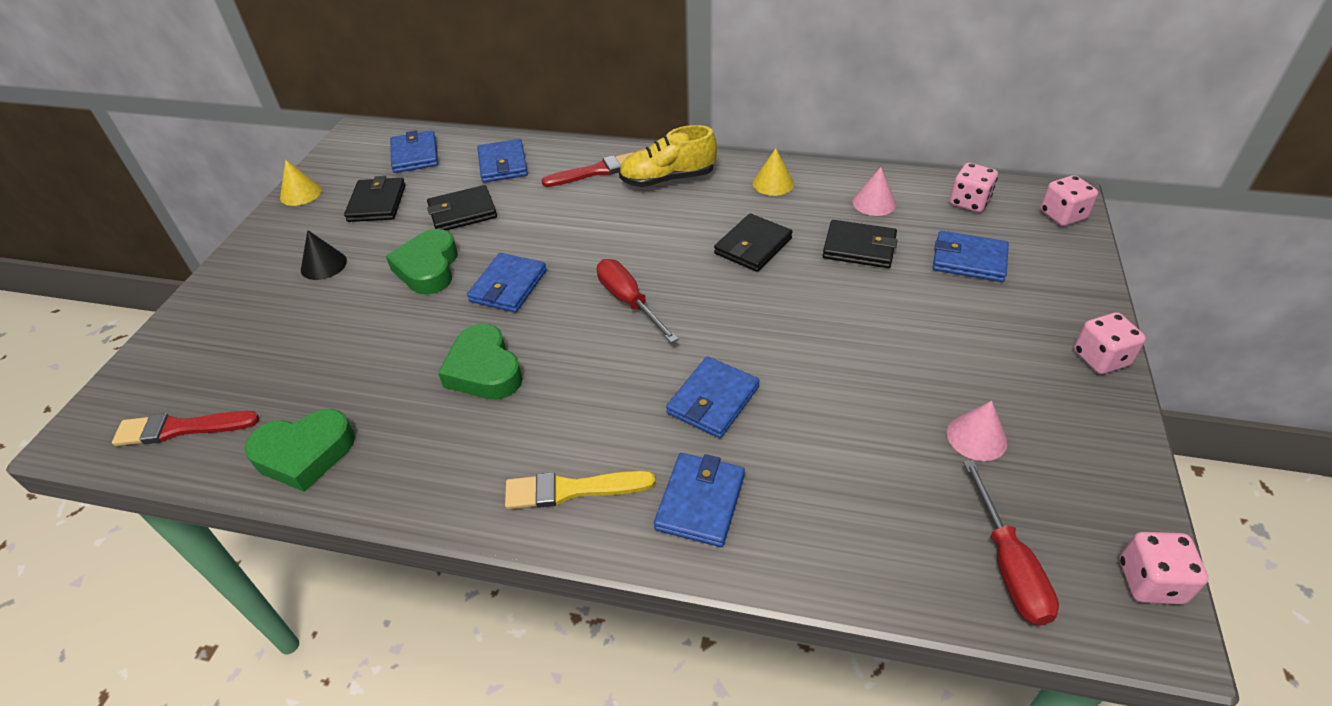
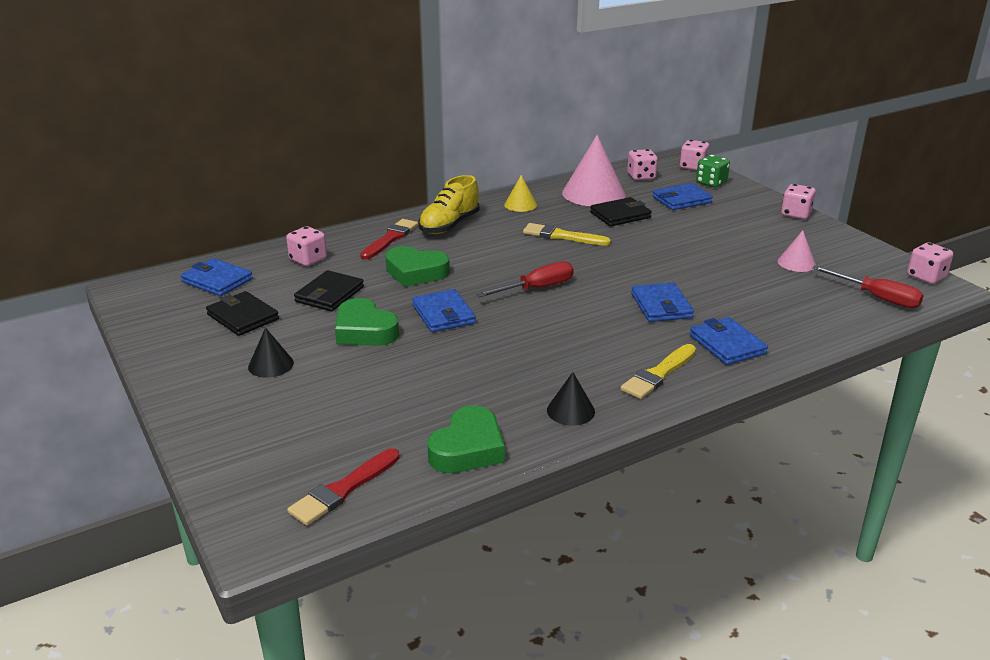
camera: 45 degrees left, 15 degrees down
yellow cone [280,160,322,206] -> none
green heart [438,324,523,399] -> green heart moved to [385,246,450,287]
blue wallet [477,139,528,183] -> pink dice [286,226,327,266]
red screwdriver [597,259,678,343] -> red screwdriver turned 135 degrees clockwise [476,261,574,297]
black wallet [714,213,793,272] -> yellow brush [523,223,611,246]
pink cone [852,167,896,216] -> pink cone [562,135,625,206], size x1.96
none -> black cone [547,372,595,426]
none -> green dice [696,155,730,187]

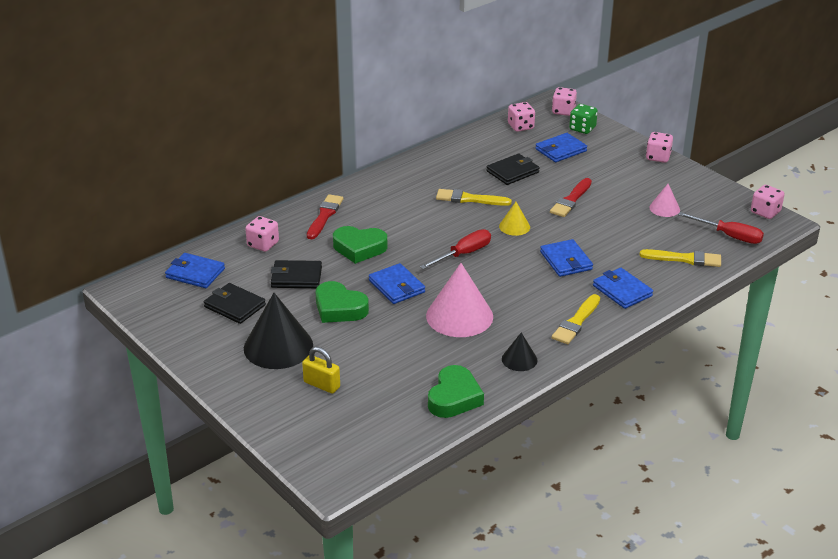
camera: 10 degrees left, 5 degrees up
black cone [248,328,294,378] -> black cone [244,293,313,369], size x1.96
red brush [287,448,400,525] -> red brush moved to [550,178,592,217]
black wallet [294,270,364,311] -> black wallet turned 75 degrees clockwise [271,260,322,288]
yellow shoe [418,175,479,234] -> none
yellow cone [504,175,537,212] -> yellow cone moved to [499,202,530,236]
pink cone [562,135,625,206] -> pink cone moved to [426,263,493,337]
none -> yellow padlock [302,347,340,394]
none -> yellow brush [639,249,721,267]

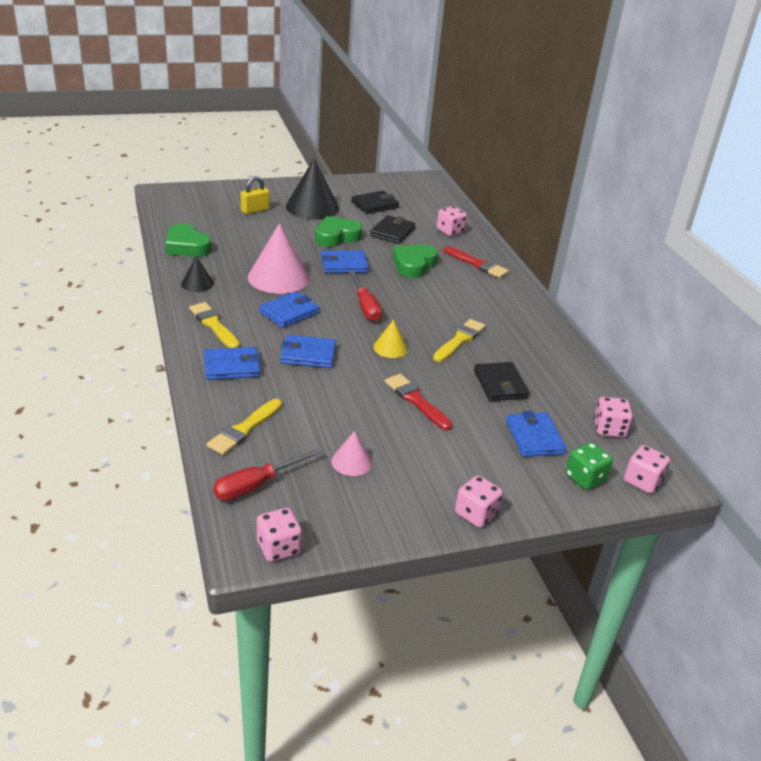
camera: 110 degrees right, 0 degrees up
blue wallet [165,253,225,288] -> blue wallet moved to [259,291,320,328]

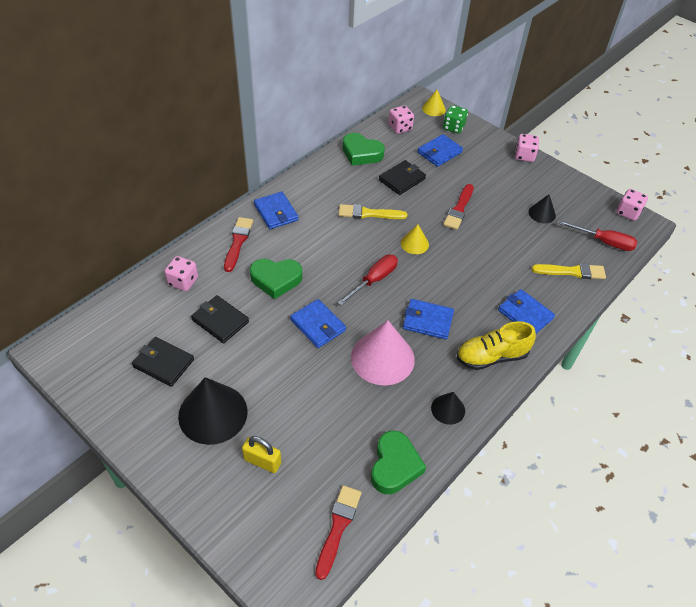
camera: 120 degrees left, 15 degrees up
yellow brush [189,302,240,348] -> yellow shoe [457,321,536,370]
blue wallet [280,335,336,368] -> blue wallet moved to [254,192,298,229]
green heart [315,216,362,247] -> green heart moved to [343,133,385,166]
pink cone [331,431,373,476] -> black cone [529,194,556,224]
black wallet [370,215,415,244] -> black wallet turned 45 degrees clockwise [191,295,249,343]
pink dice [624,445,670,494] -> yellow cone [422,90,446,116]
none -> red brush [315,485,362,580]

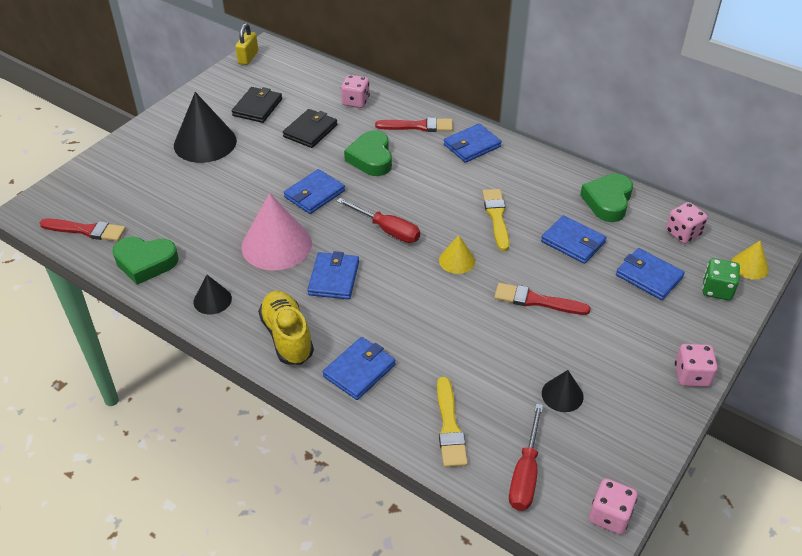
camera: 85 degrees right, 5 degrees down
yellow padlock [242,436,281,473] -> yellow padlock moved to [235,23,258,65]
black wallet [379,160,426,195] -> blue wallet [541,215,607,264]

